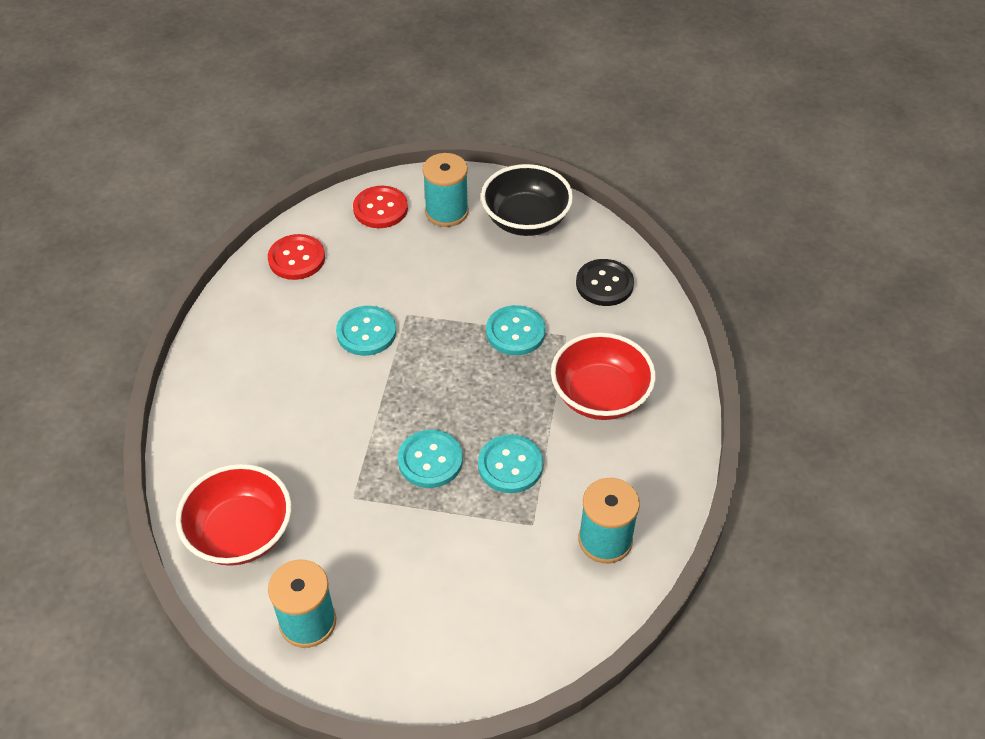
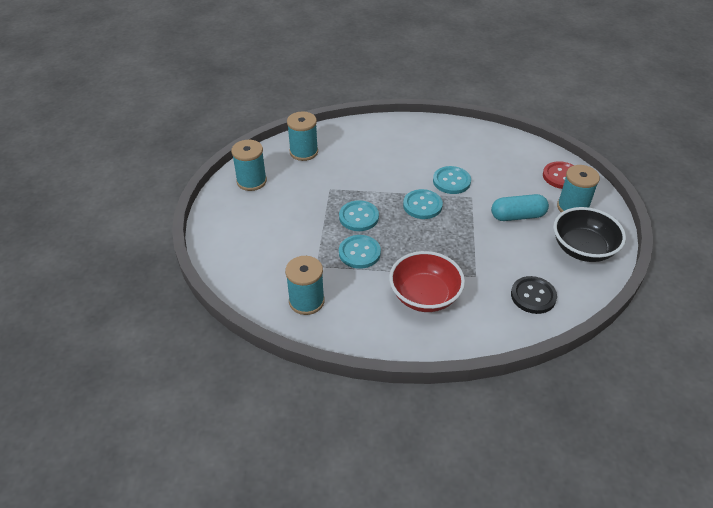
camera: 85 degrees right, 5 degrees down
red bowl [176,464,292,566] -> turquoise spool [287,112,318,161]
red button [268,234,325,280] -> none
turquoise button [486,305,546,355] -> turquoise button moved to [403,189,443,219]
none -> turquoise capsule [491,194,549,221]

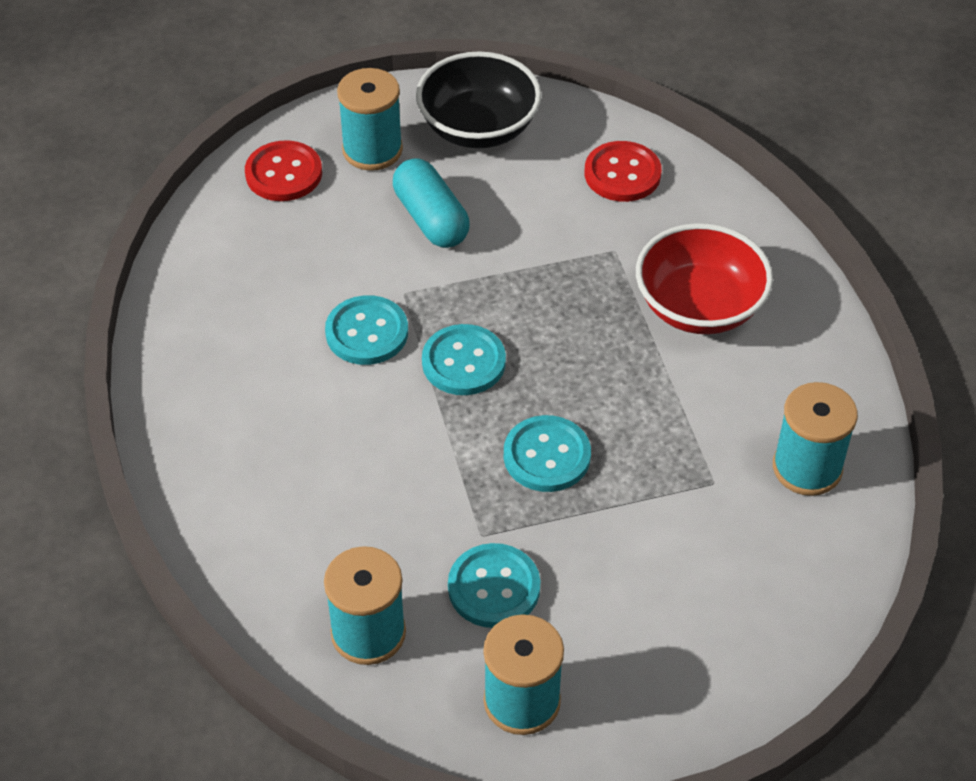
camera: 110 degrees left, 5 degrees up
turquoise button [339,235,381,269] -> turquoise button moved to [448,543,540,628]
black button [511,276,557,314] -> red button [585,141,662,202]

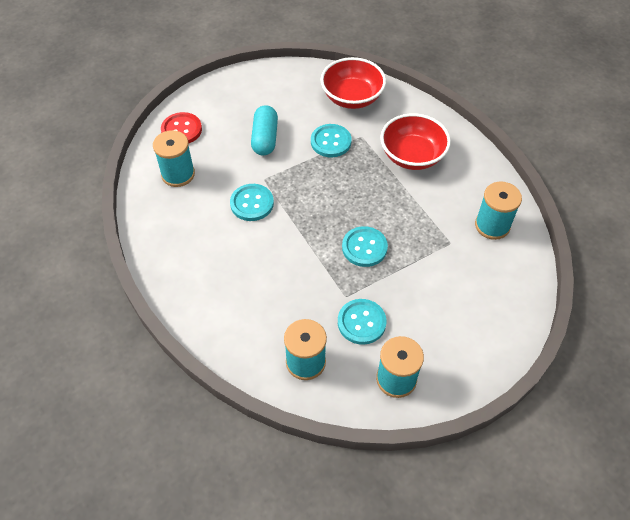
camera: 15 degrees left, 5 degrees up
turquoise spool [337,68,403,171] -> turquoise spool moved to [153,130,195,187]
turquoise capsule [393,158,470,248] -> turquoise capsule turned 45 degrees clockwise [251,105,278,156]
black bowl [416,51,542,148] -> none
turquoise button [422,324,506,395] -> turquoise button moved to [311,124,352,157]
red button [585,141,662,202] -> red bowl [321,57,386,109]

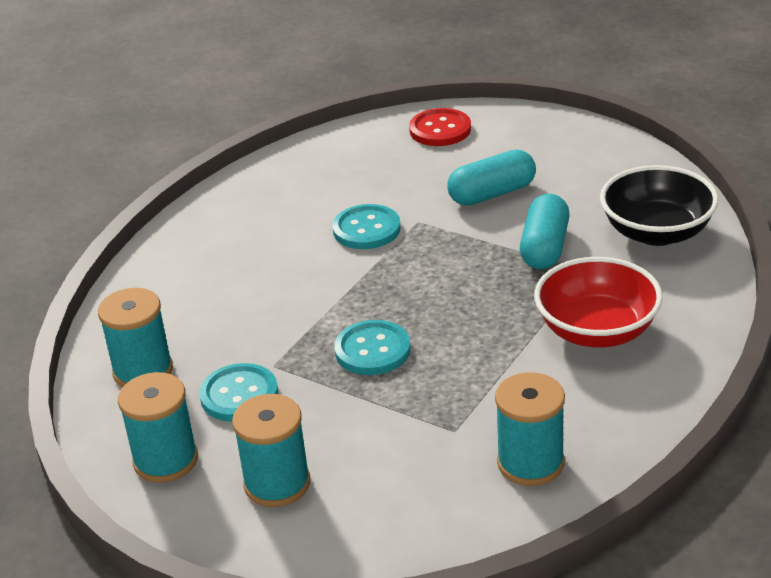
camera: 65 degrees right, 20 degrees down
turquoise spool [153,130,195,187] -> turquoise spool moved to [232,394,310,507]
turquoise button [311,124,352,157] -> turquoise capsule [520,194,570,269]
red bowl [321,57,386,109] -> black bowl [600,165,719,246]

